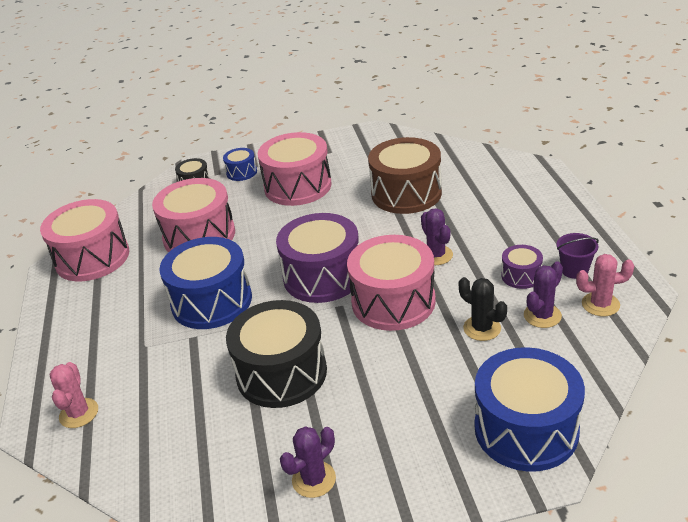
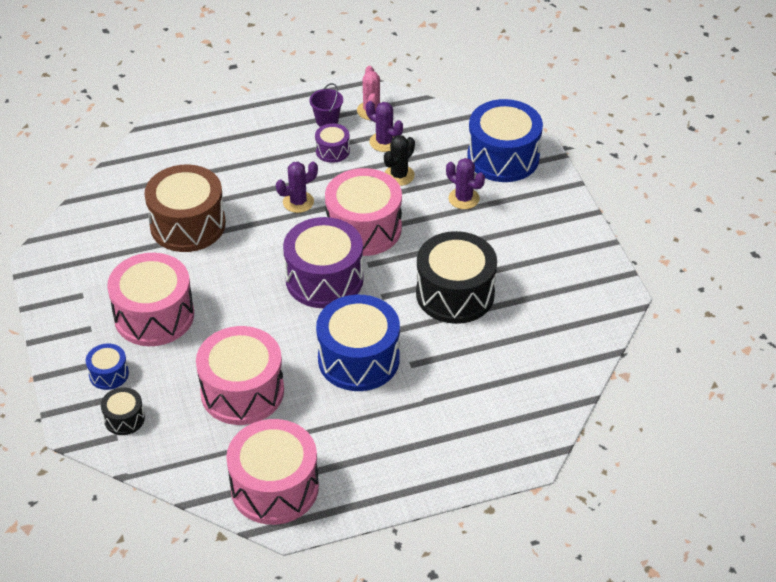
camera: 100 degrees left, 10 degrees up
pink cactus [49,362,98,428] -> none
purple cactus [280,426,336,498] -> purple cactus moved to [446,158,485,209]

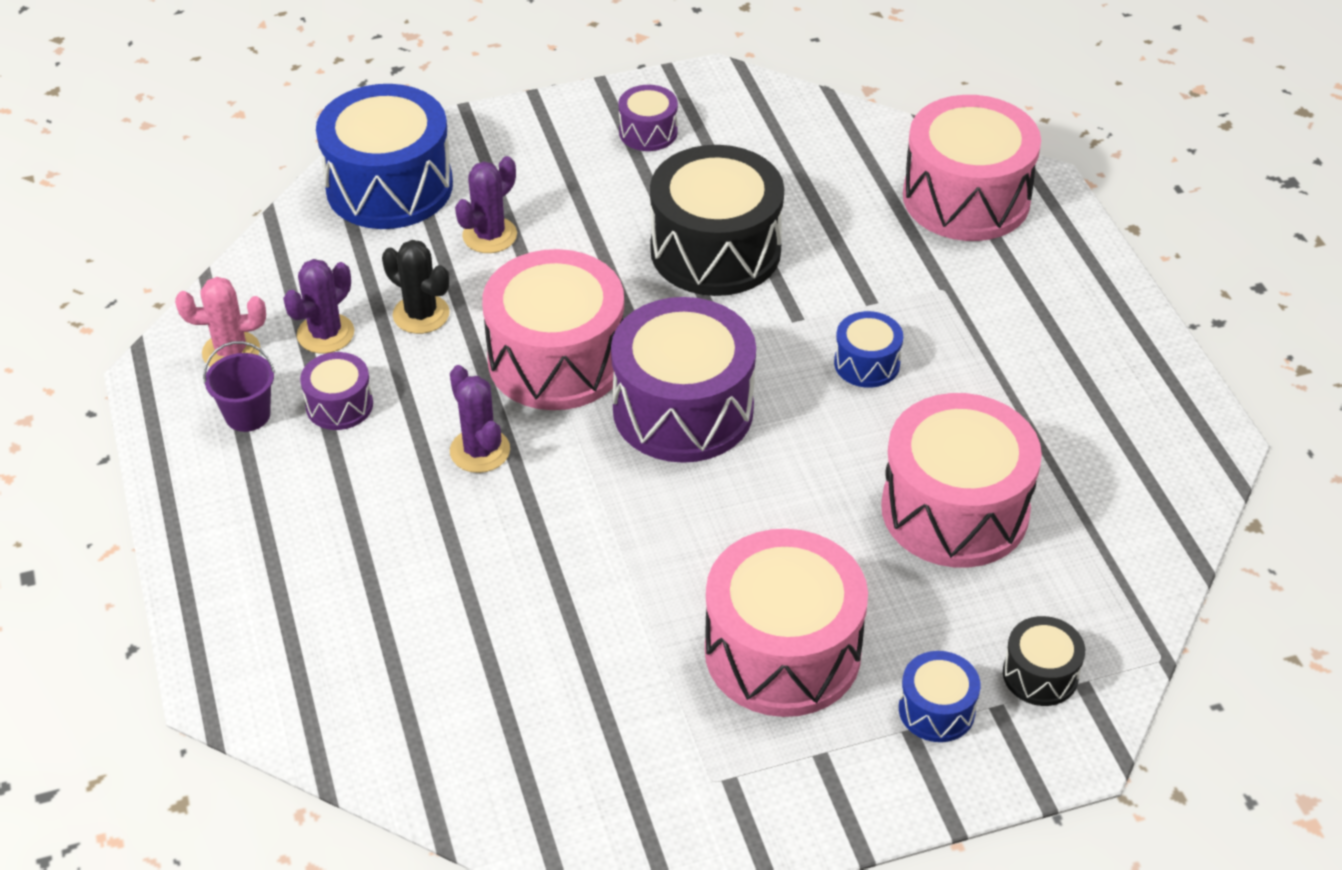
camera: 90 degrees left, 0 degrees up
brown drum [144,165,226,252] -> none
pink drum [226,419,319,525] -> pink drum moved to [903,95,1041,241]
blue drum [316,295,400,391] -> blue drum [834,311,903,388], size x0.48
none -> purple drum [618,85,678,151]

